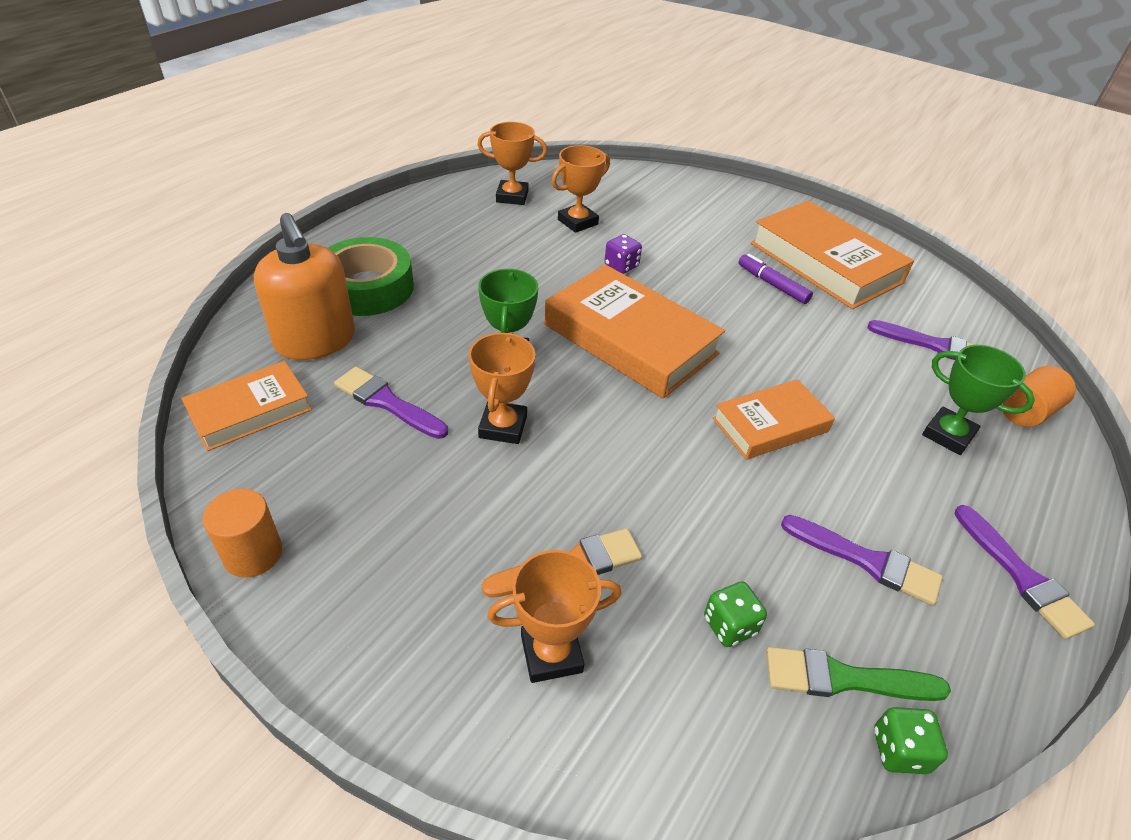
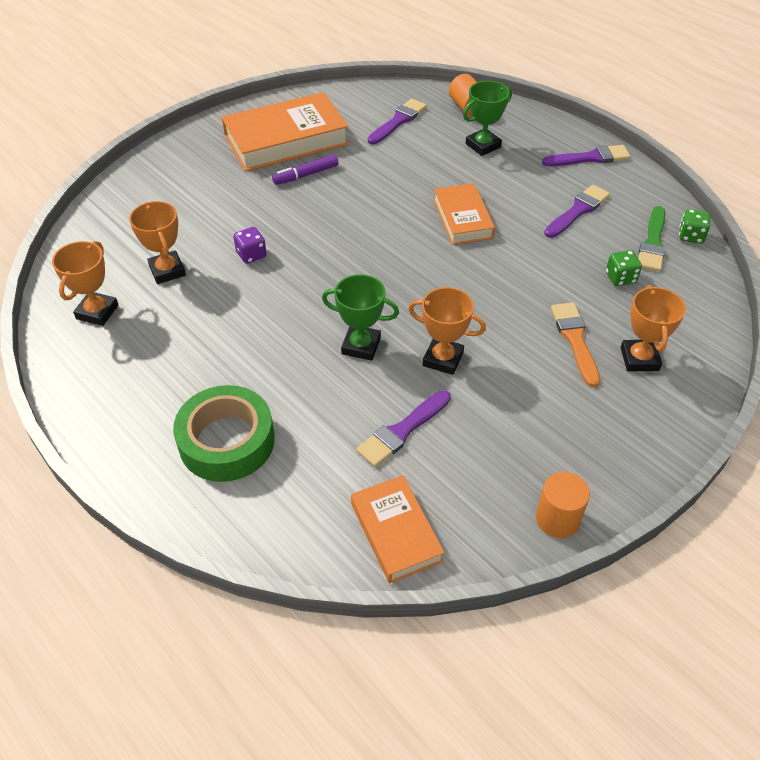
camera: 75 degrees left, 5 degrees up
orange soap dispenser [254,213,355,360] -> none
orange book [544,264,725,399] -> none

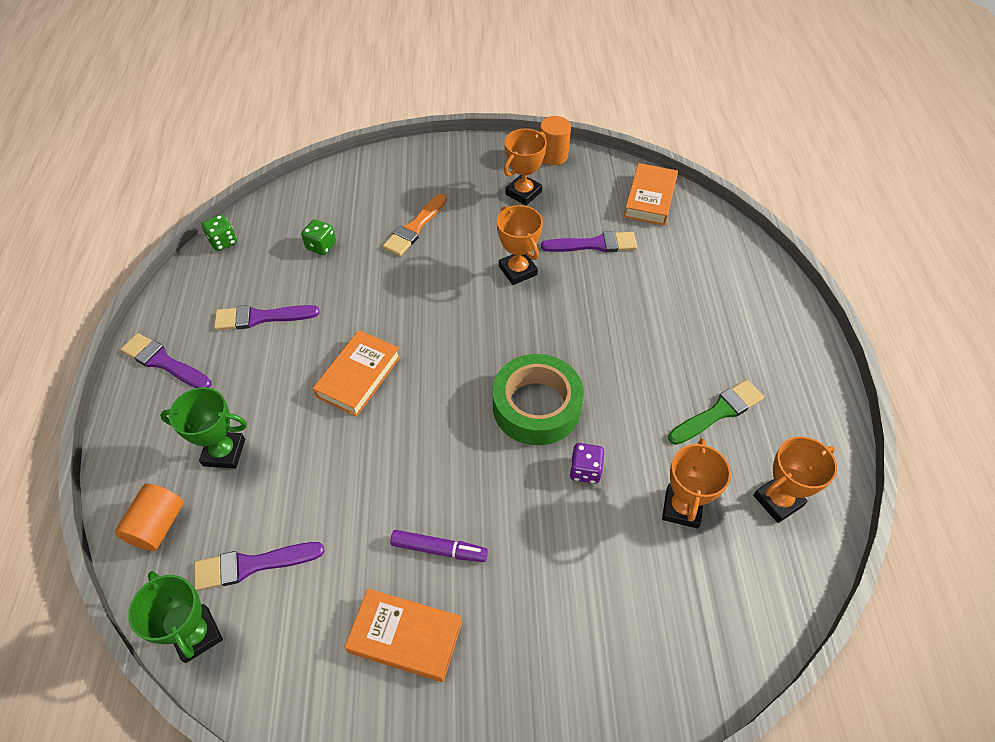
camera: 140 degrees left, 5 degrees up
green tape [173,385,275,482] -> green tape moved to [493,354,584,445]
orange book [222,92,349,172] -> orange book [345,589,462,682], size x0.59
green trophy [322,274,399,361] -> green trophy moved to [128,571,223,663]
orange trophy [621,285,686,371] -> orange trophy moved to [504,129,547,206]
green brush [638,206,666,272] -> green brush moved to [668,380,764,445]

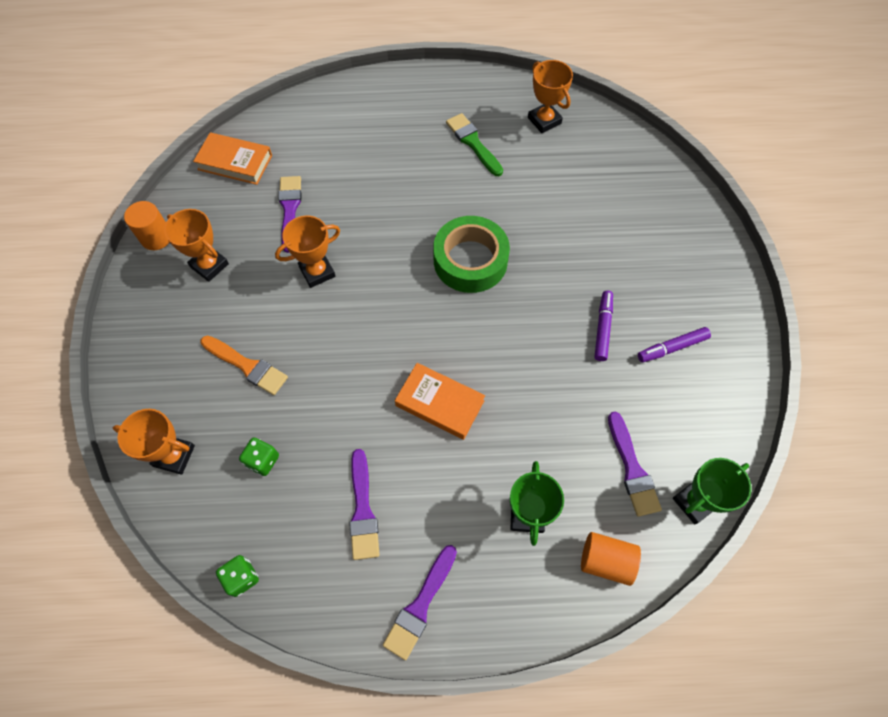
camera: 90 degrees left, 10 degrees up
orange book [345,589,462,682] -> purple marker [638,327,711,362]
purple dice [569,443,604,484] -> none
orange trophy [662,438,731,528] -> orange trophy moved to [113,409,195,475]

